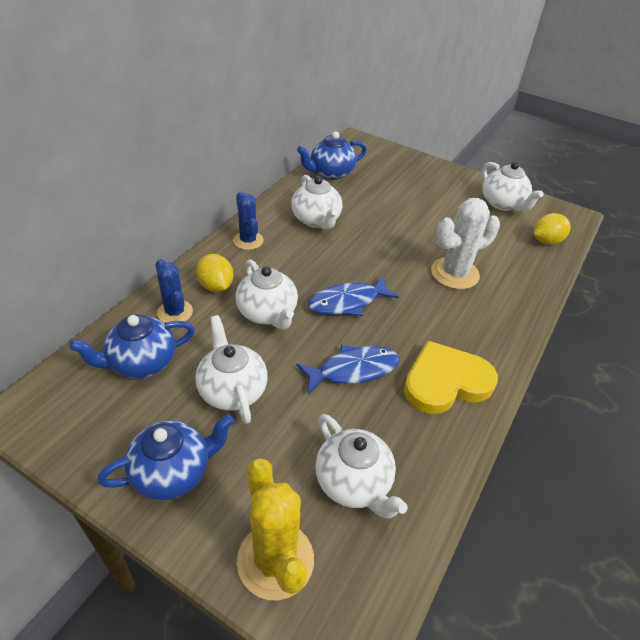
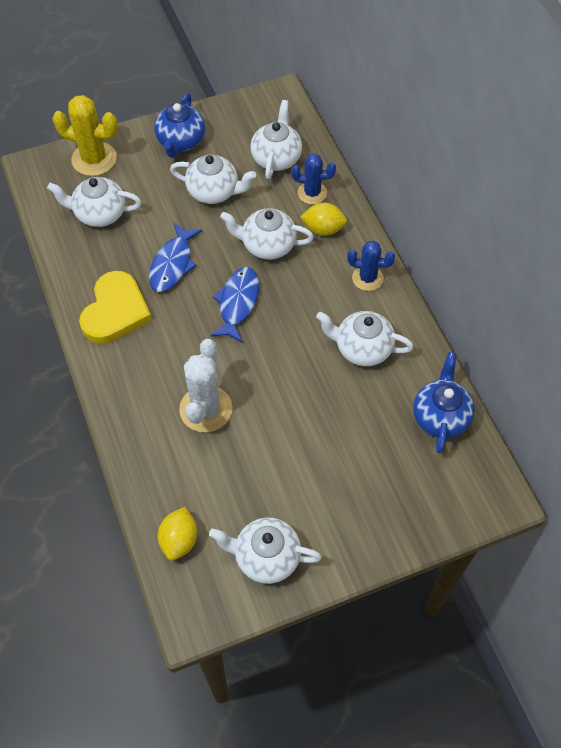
camera: 130 degrees right, 15 degrees up
blue teapot [69,314,195,378] -> white teapot [250,100,302,179]

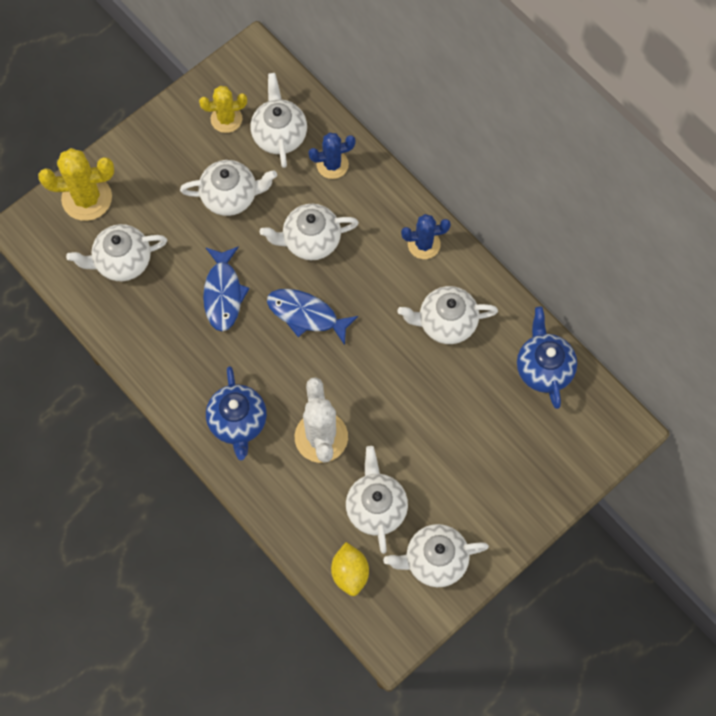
camera: 20 degrees left, 10 degrees up
yellow heart [79,271,152,344] -> none
blue teapot [154,93,205,158] -> blue teapot moved to [206,366,267,460]
blue fish [211,267,259,343] -> blue fish turned 60 degrees counterclockwise [267,289,358,345]
yellow lemon [300,203,347,236] -> none
none -> yellow cactus [199,86,247,133]
none -> white teapot [346,446,408,554]

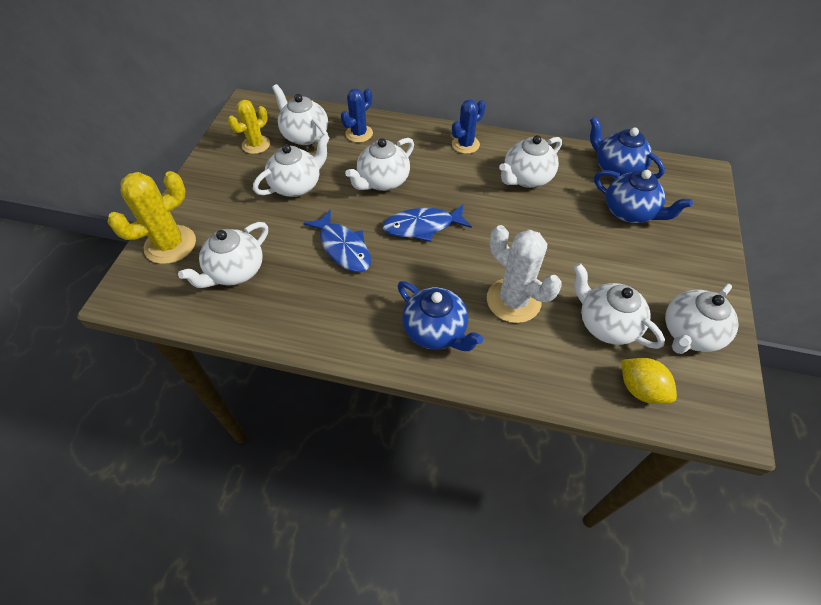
camera: 35 degrees left, 15 degrees down
none -> blue teapot [594,170,693,223]

